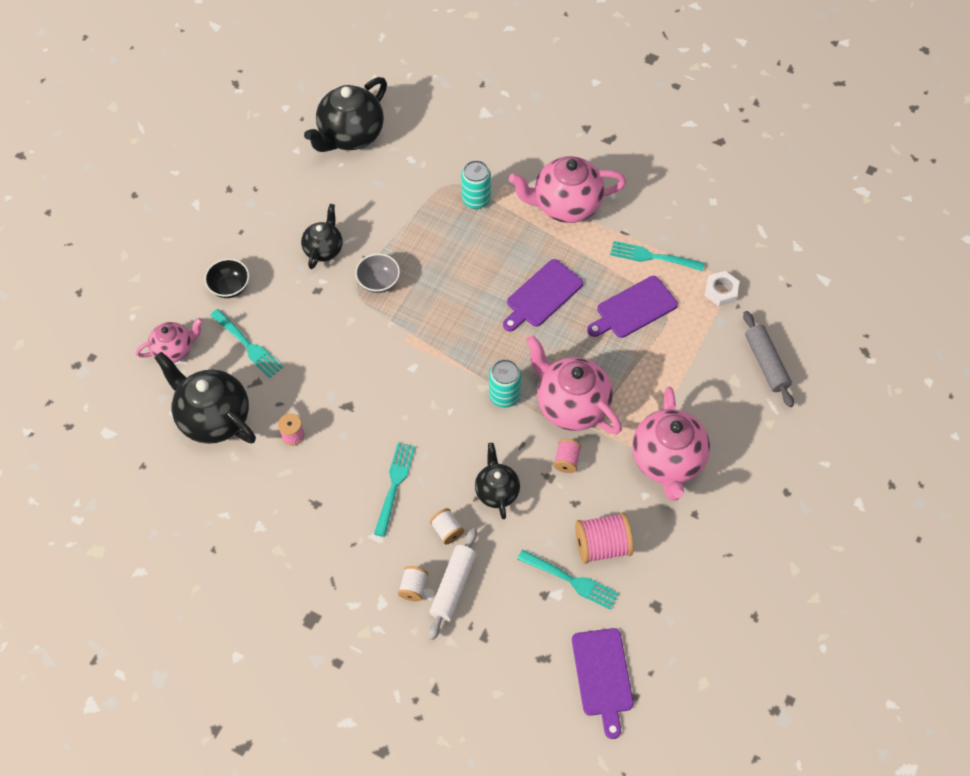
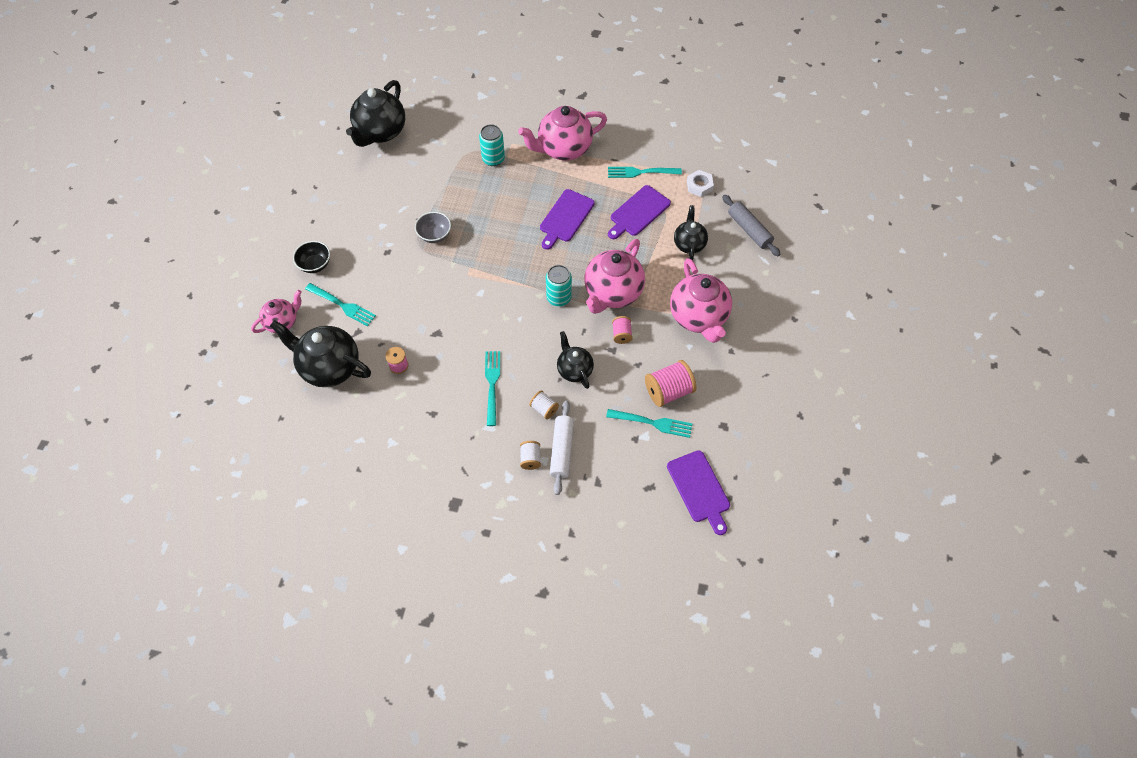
camera: 15 degrees left, 0 degrees up
black teapot [301,204,342,269] -> black teapot moved to [674,205,708,260]
pink teapot [526,335,622,434] -> pink teapot turned 90 degrees counterclockwise [584,239,645,314]

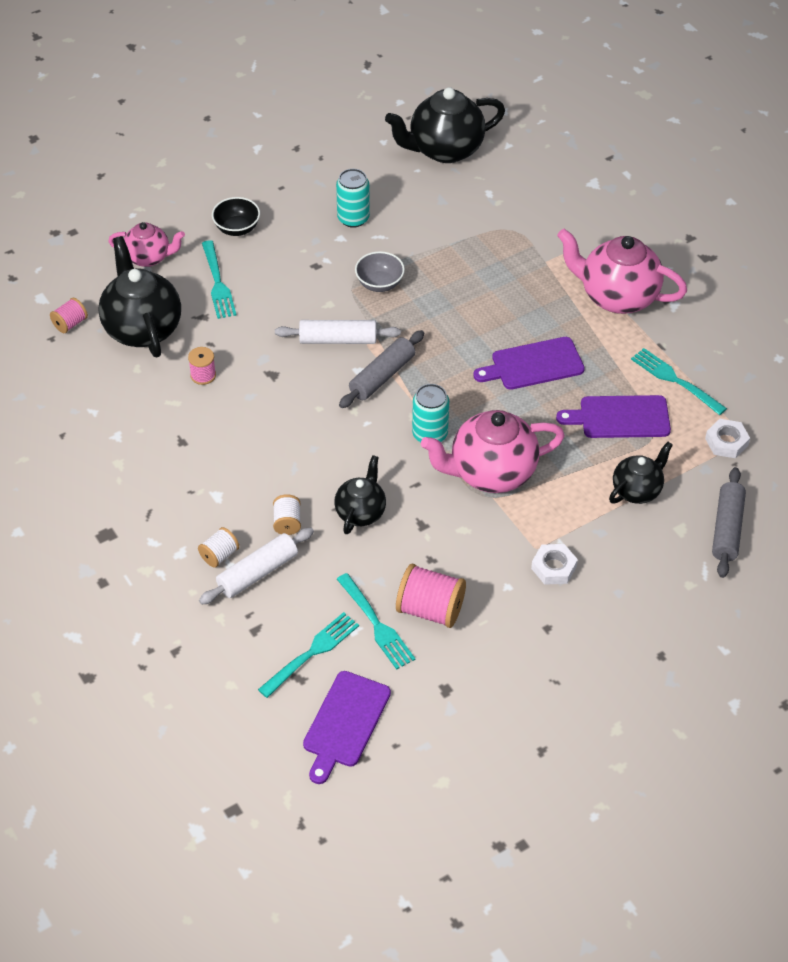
camera: 45 degrees right, 10 degrees down
turquoise can [479,124,505,166] -> turquoise can moved to [336,169,370,228]
turquoise fork [485,351,500,426] -> turquoise fork moved to [258,612,359,698]
pink spool [612,316,633,344] -> pink spool moved to [50,298,88,333]
pink teapot [670,258,732,343] -> white nut [531,544,578,585]
none -> white rolling pin [275,320,401,344]
none -> grey rolling pin [339,330,424,408]

